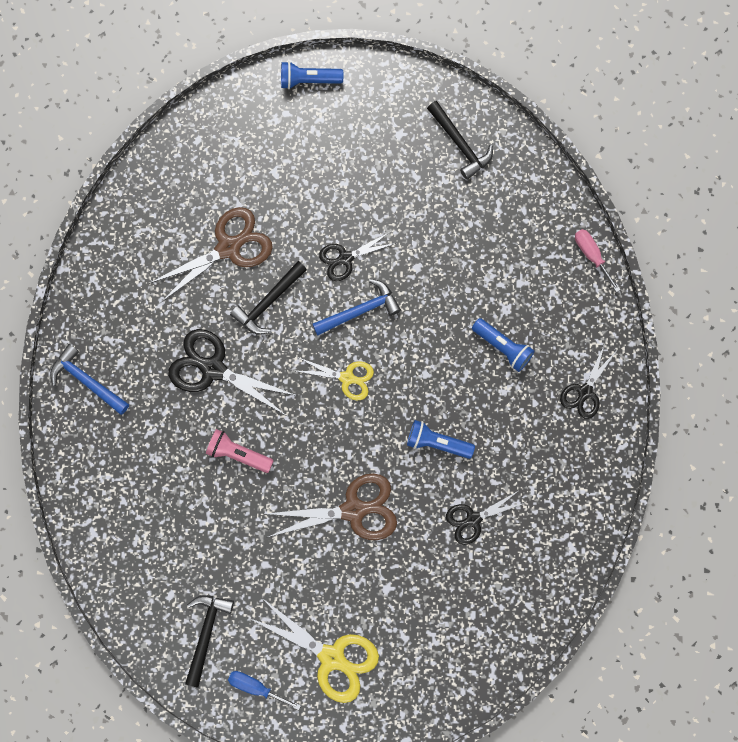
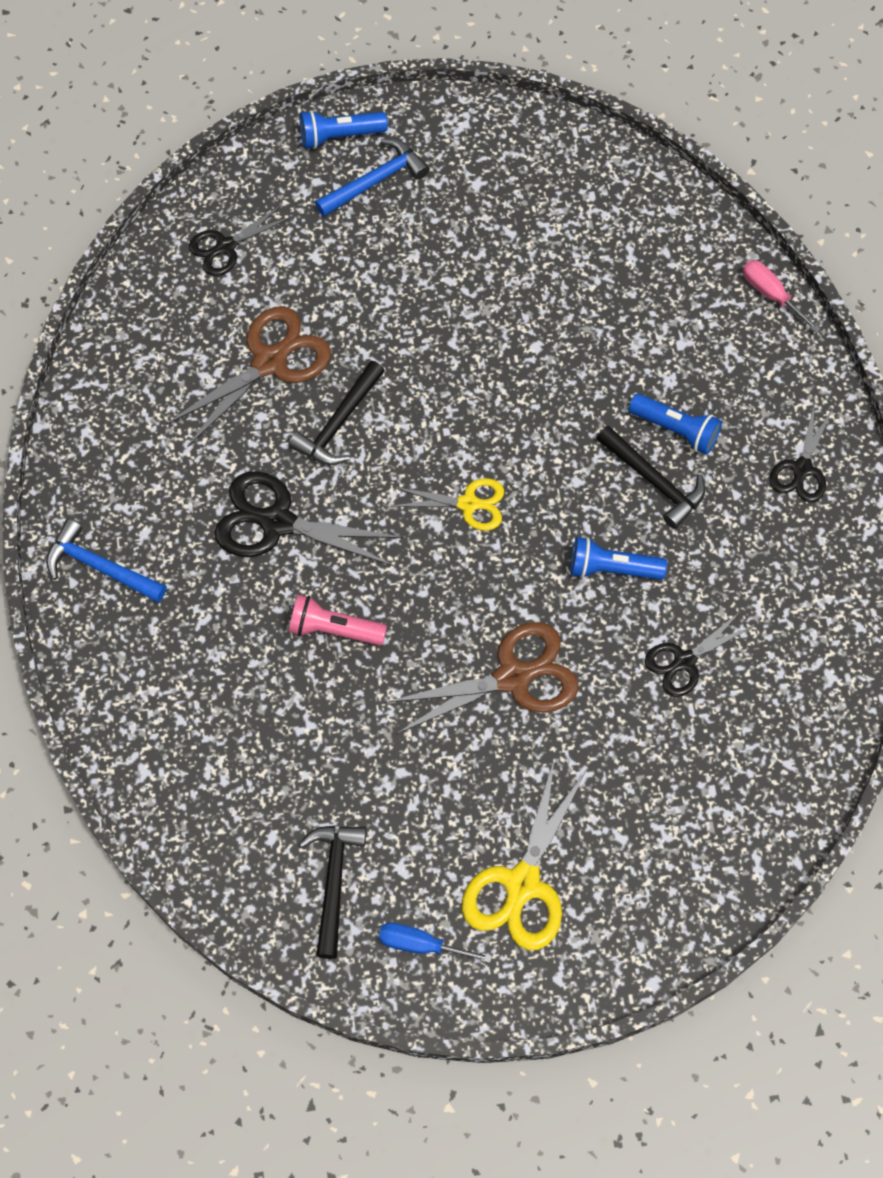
camera: 10 degrees left, 10 degrees down
yellow scissors [249,597,379,703] -> yellow scissors turned 90 degrees clockwise [462,757,587,950]
blue hammer [313,279,401,335] -> blue hammer moved to [315,139,429,217]
black scissors [319,232,396,281] -> black scissors moved to [189,204,292,276]
black hammer [427,101,493,180] -> black hammer moved to [597,426,705,529]

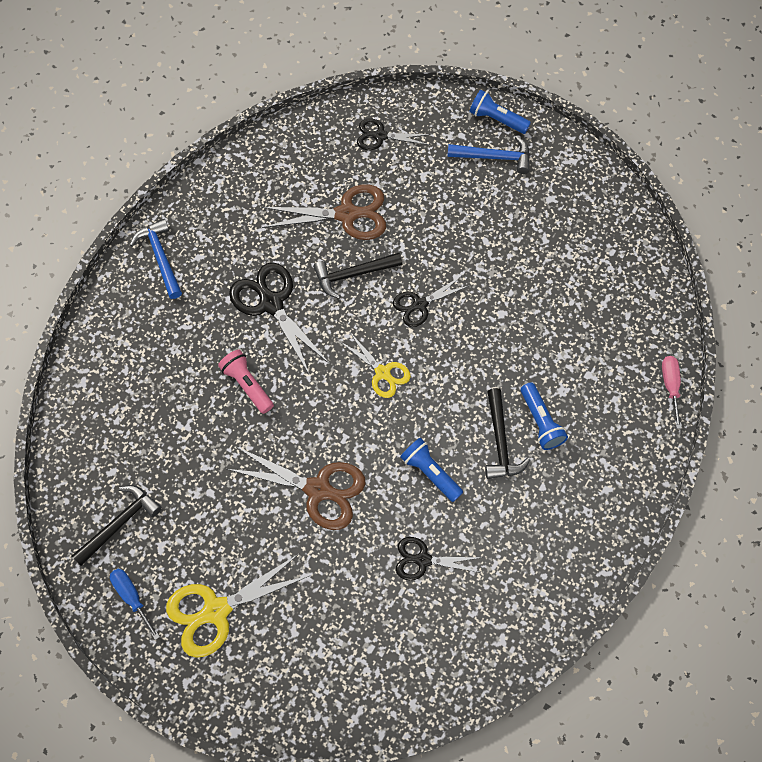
camera: 40 degrees right, 0 degrees up
black scissors [770,402,833,503] -> black scissors moved to [393,276,470,327]

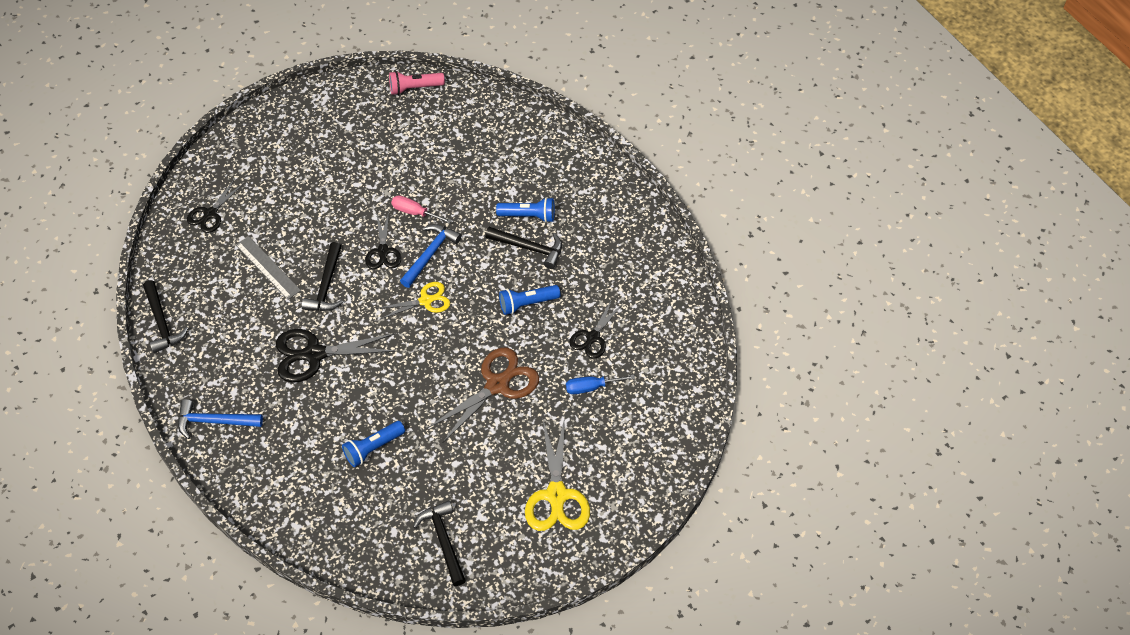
camera: 65 degrees left, 10 degrees down
blue screwdriver [110,568,160,640] -> blue screwdriver moved to [566,375,635,394]
pink flashlight [218,350,274,414] -> pink flashlight moved to [389,71,445,95]
brown scissors [262,185,386,240] -> grey ruler [236,236,301,300]
blue hammer [447,136,530,174] -> blue hammer moved to [400,224,462,288]
blue flashlight [469,90,531,134] -> blue flashlight moved to [342,421,405,467]
pink screwdriver [662,356,682,429] -> pink screwdriver moved to [391,195,452,224]
none -> black hammer [143,280,189,353]

